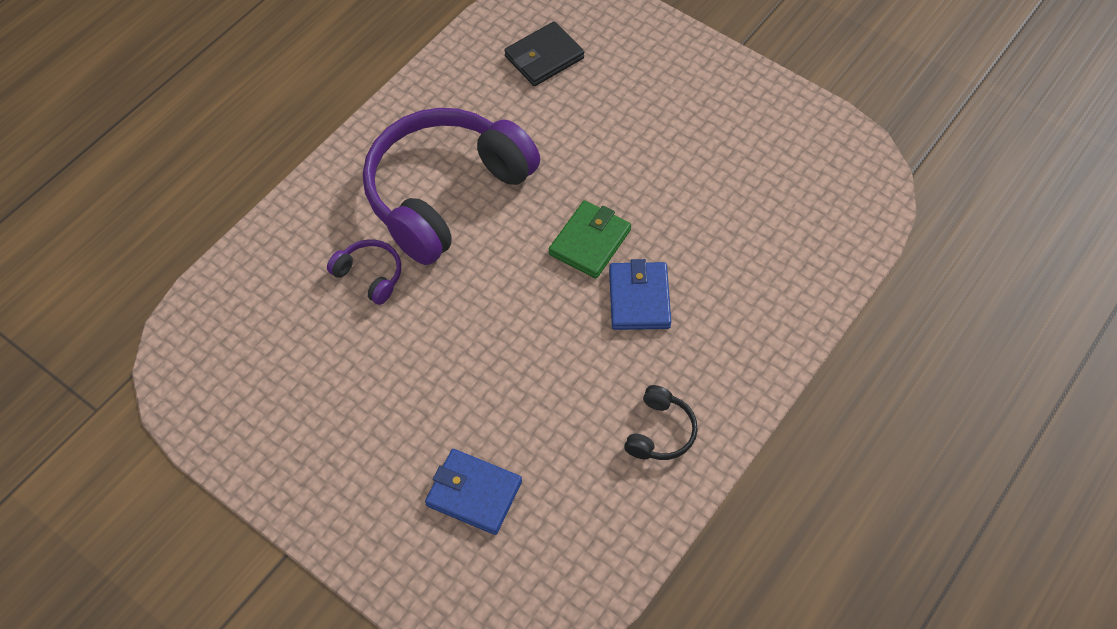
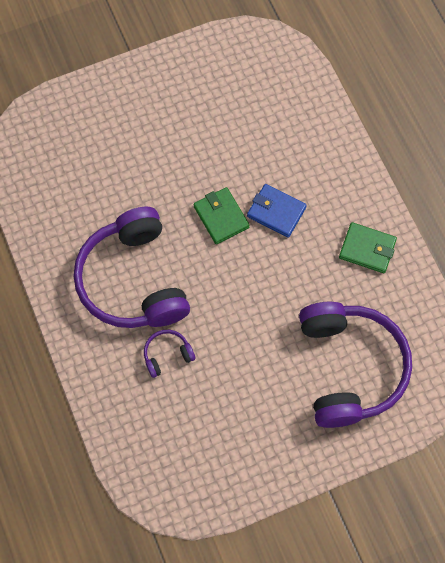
camera: 60 degrees left, 10 degrees up
blue wallet [425,449,522,535] -> purple headphones [299,302,412,428]
black wallet [504,21,584,86] -> none
black headphones [624,385,698,460] -> green wallet [339,222,397,273]

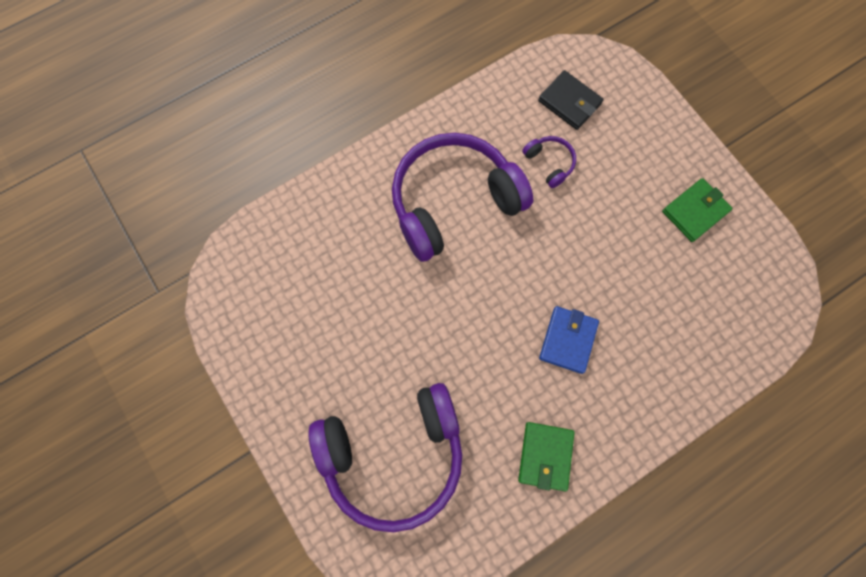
camera: 80 degrees right, 5 degrees up
purple headphones [144,330,195,378] -> purple headphones moved to [522,136,576,188]
green wallet [194,187,250,244] -> green wallet moved to [662,178,733,242]
none -> black wallet [538,70,603,130]

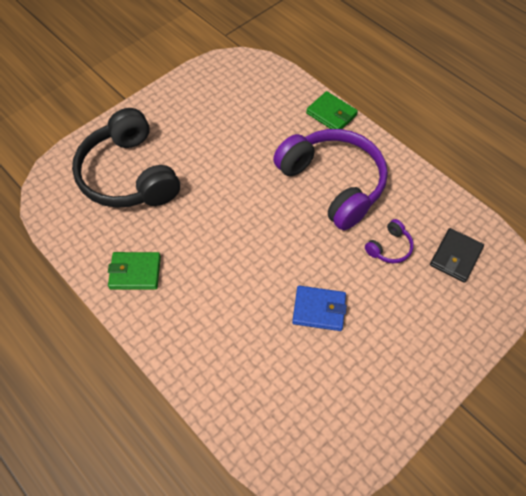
camera: 80 degrees right, 15 degrees down
purple headphones [308,383,462,532] -> black headphones [72,108,180,208]
blue wallet [539,306,599,374] -> blue wallet moved to [292,286,347,331]
green wallet [662,178,733,242] -> green wallet moved to [306,91,358,129]

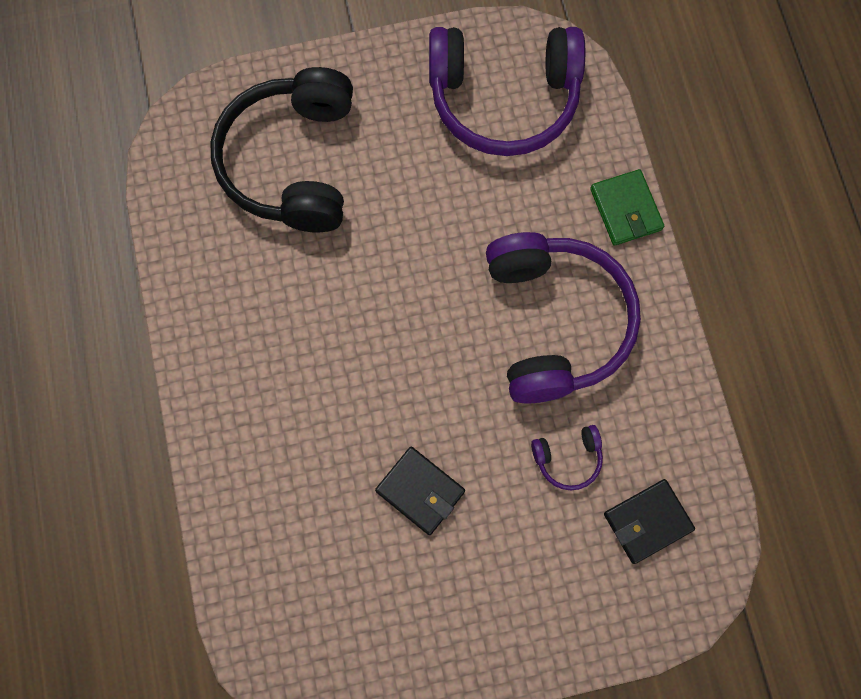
camera: 30 degrees right, 15 degrees up
green wallet [108,252,161,290] -> none
blue wallet [292,286,347,331] -> black wallet [375,447,465,535]
none -> purple headphones [429,27,585,156]

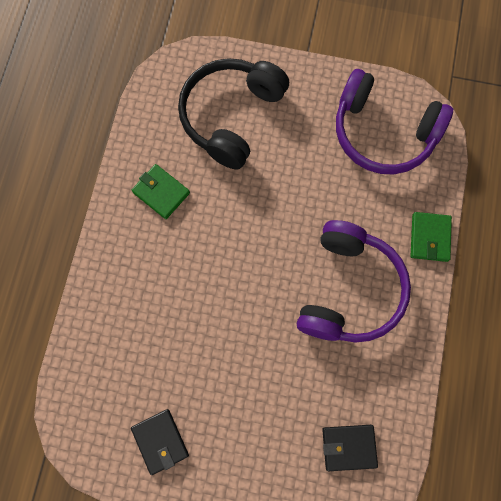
camera: 25 degrees right, 0 degrees up
black wallet [375,447,465,535] -> black wallet moved to [131,409,189,475]
purple headphones [531,425,603,490] -> none
none -> green wallet [132,164,190,219]

